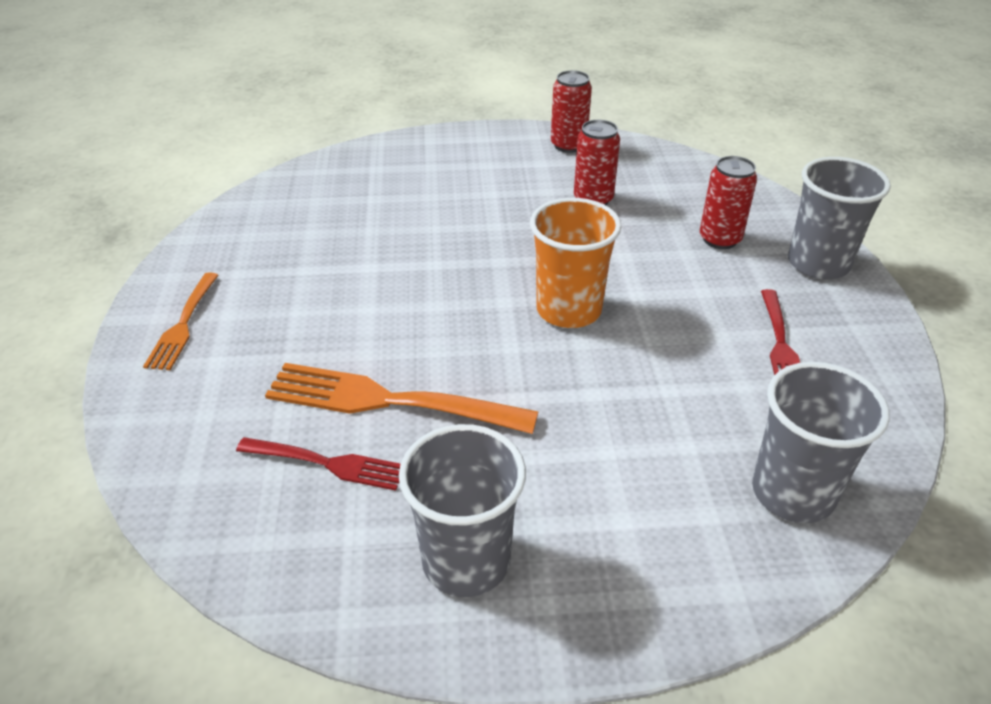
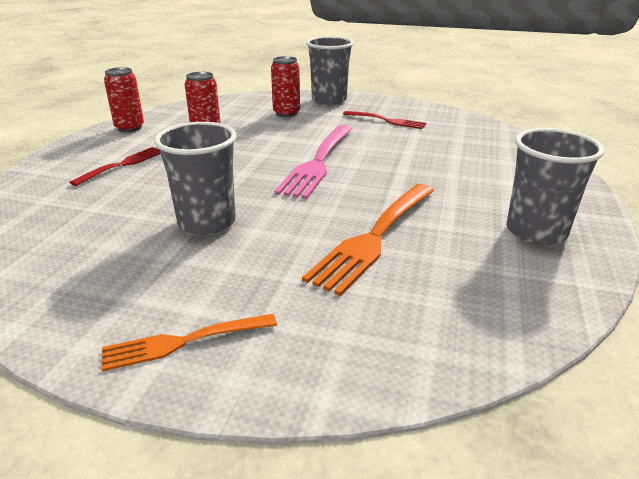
camera: 70 degrees left, 10 degrees down
orange fork [143,272,219,370] -> orange fork turned 135 degrees clockwise [102,314,277,371]
red fork [236,437,400,491] -> red fork moved to [69,147,161,186]
orange cup [530,198,622,328] -> pink fork [275,125,352,199]
grey cup [752,362,890,523] -> grey cup moved to [154,122,237,235]

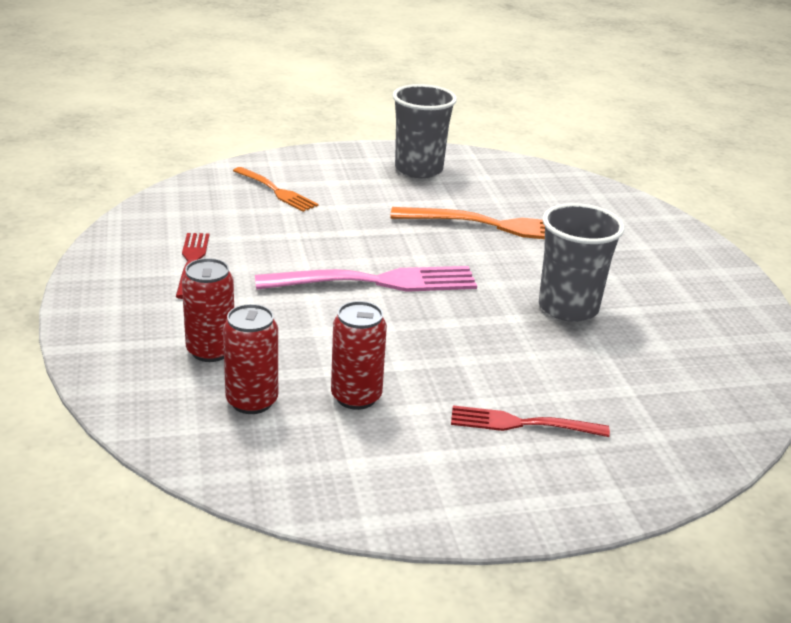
camera: 120 degrees left, 0 degrees up
orange fork [102,314,277,371] -> orange fork moved to [233,167,318,212]
red can [104,67,144,132] -> red can moved to [223,304,278,414]
grey cup [306,36,354,105] -> none

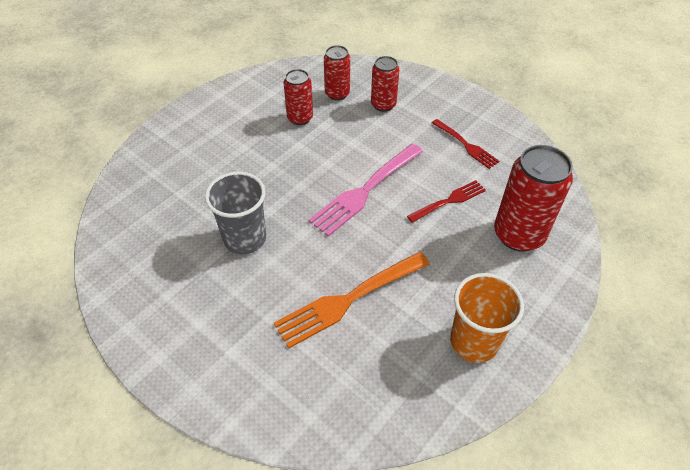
camera: 145 degrees right, 20 degrees up
orange fork [233,167,318,212] -> red can [494,145,573,252]
grey cup [392,84,457,178] -> orange cup [450,273,524,363]
red fork [451,405,610,437] -> red fork moved to [407,180,486,223]

